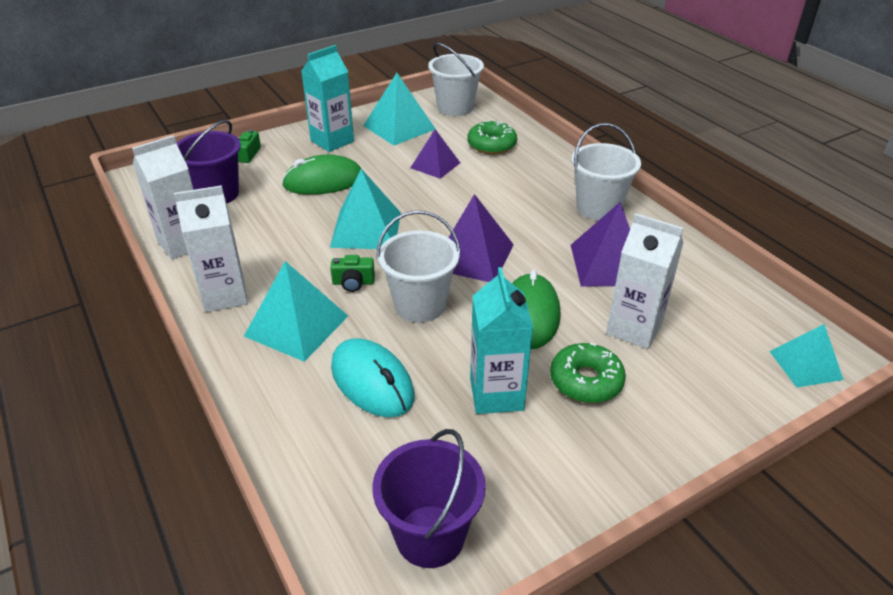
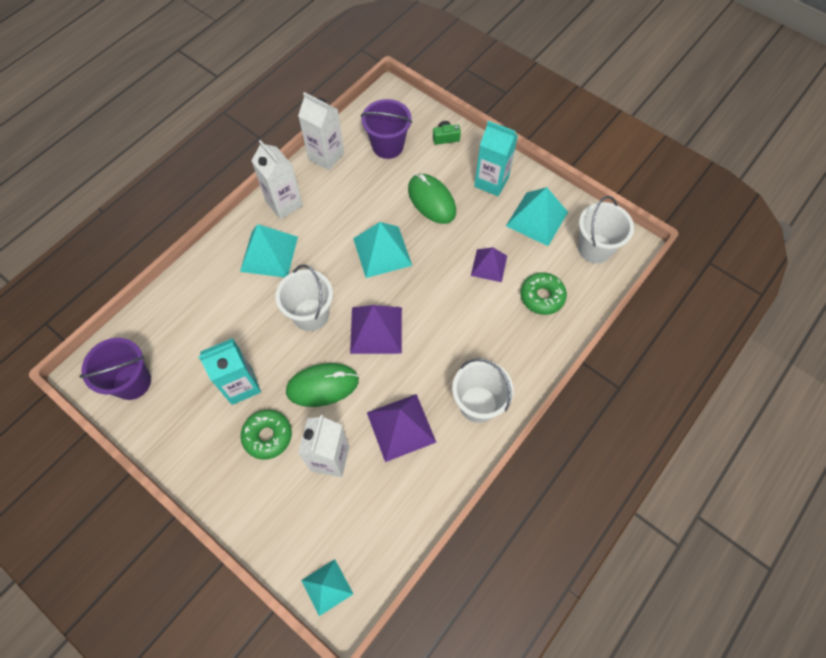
camera: 70 degrees right, 25 degrees up
green camera [330,255,375,292] -> none
turquoise mouse [331,338,415,417] -> none

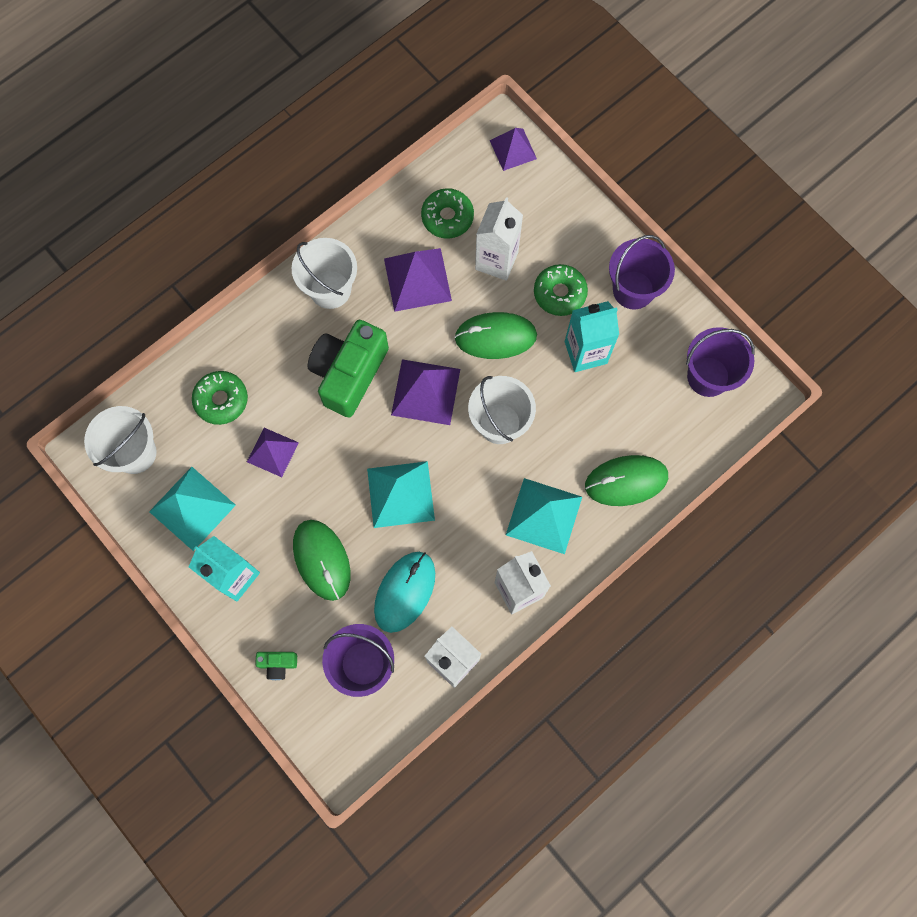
camera: 170 degrees left, 10 degrees up
turquoise pyramid [301,559,353,616] -> purple pyramid [490,128,537,171]
none -> green camera [307,320,389,417]
none -> turquoise mouse [374,552,435,633]
none -> green donut [421,188,474,239]
none -> green mouse [585,455,668,506]
none -> purple bucket [609,235,675,310]

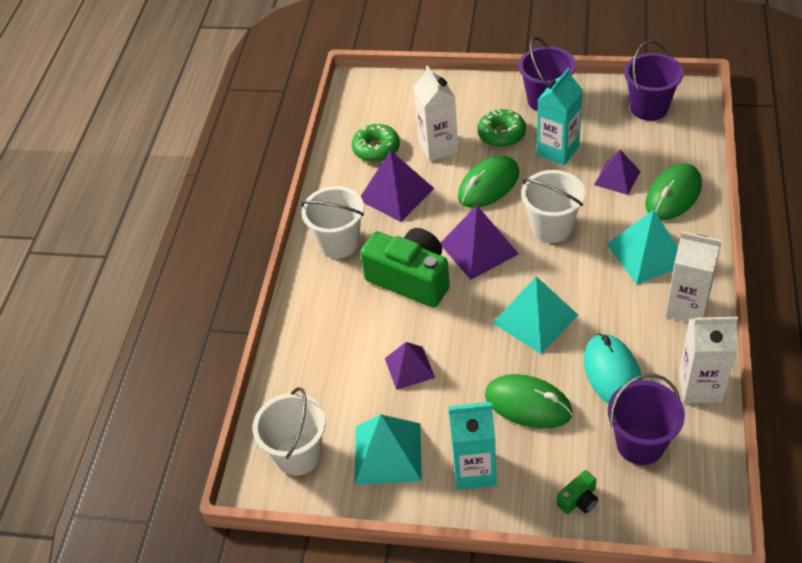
camera: 35 degrees left, 25 degrees down
green donut [192,371,248,425] -> none
green camera [307,320,389,417] -> green camera turned 135 degrees clockwise [360,228,450,308]
purple pyramid [490,128,537,171] -> purple pyramid moved to [594,150,640,195]

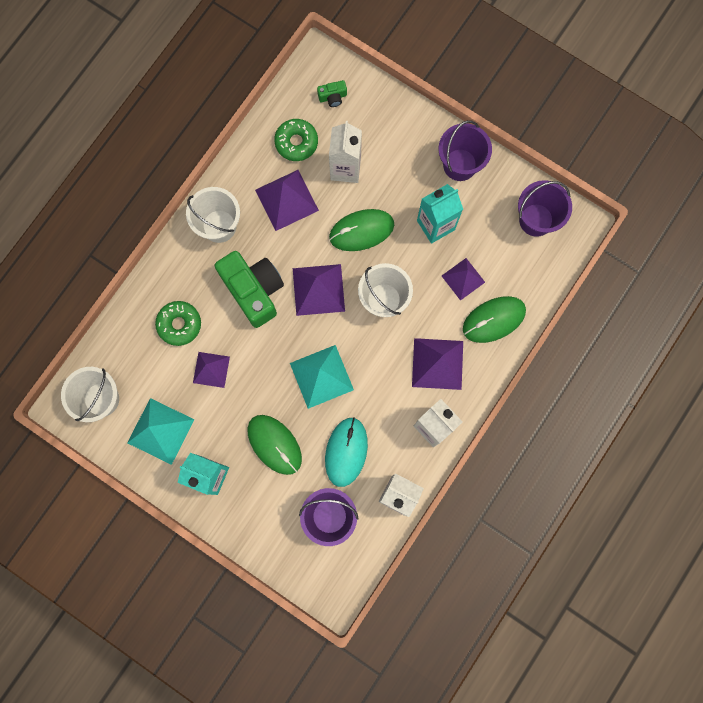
camera: 20 degrees right, 30 degrees up
green donut [477,109,526,147] -> green donut moved to [155,301,201,346]
green camera [557,470,598,514] -> green camera moved to [317,80,347,107]
turquoise pyramid [607,210,678,285] -> purple pyramid [412,338,463,390]

